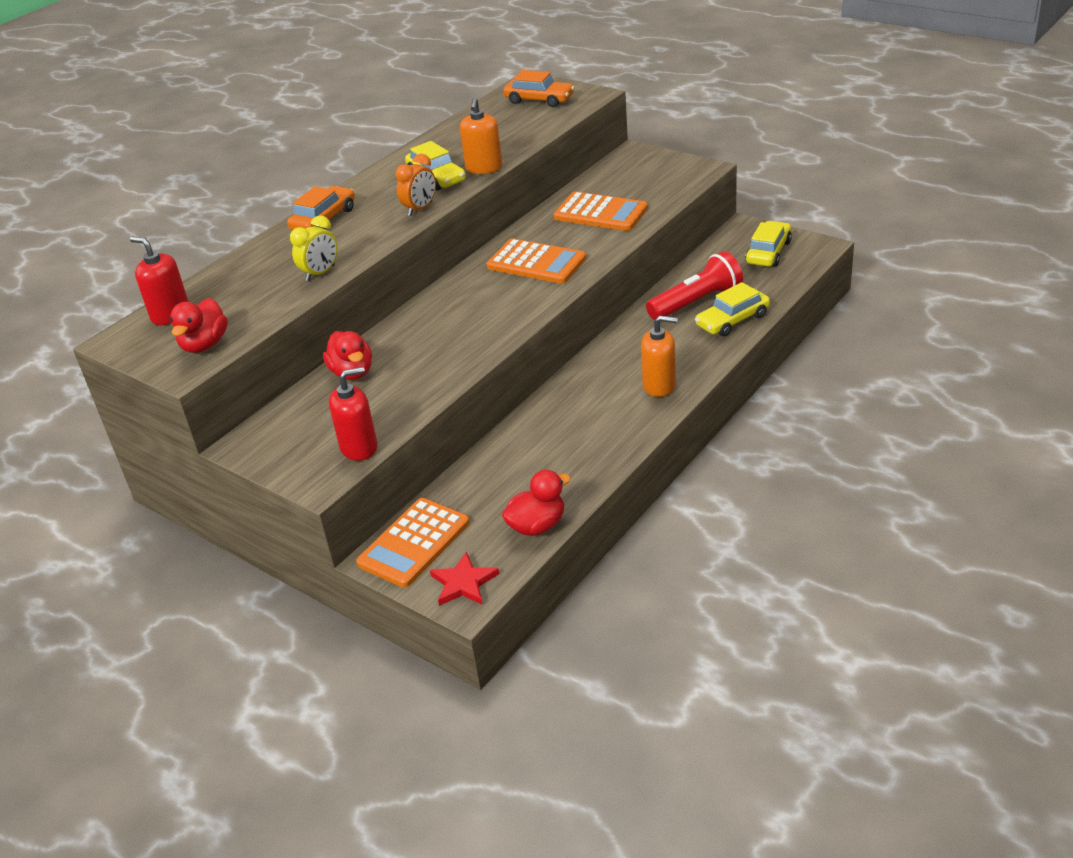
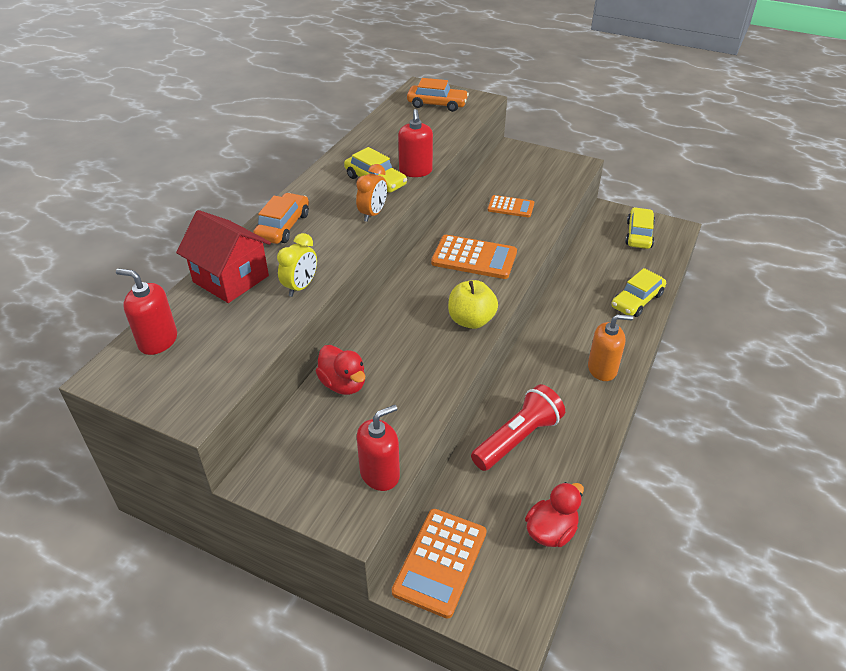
camera: 15 degrees left, 5 degrees up
red duck [170,298,228,353] -> none
red star [430,552,499,606] -> none
orange soap dispenser [460,98,502,174] -> red soap dispenser [398,109,433,177]
orange calculator [554,191,648,231] -> orange calculator [488,195,534,218], size x0.60
red flashlight [646,251,743,320] -> red flashlight moved to [471,384,565,471]
none -> red house [176,210,271,303]
none -> yellow apple [448,280,498,329]

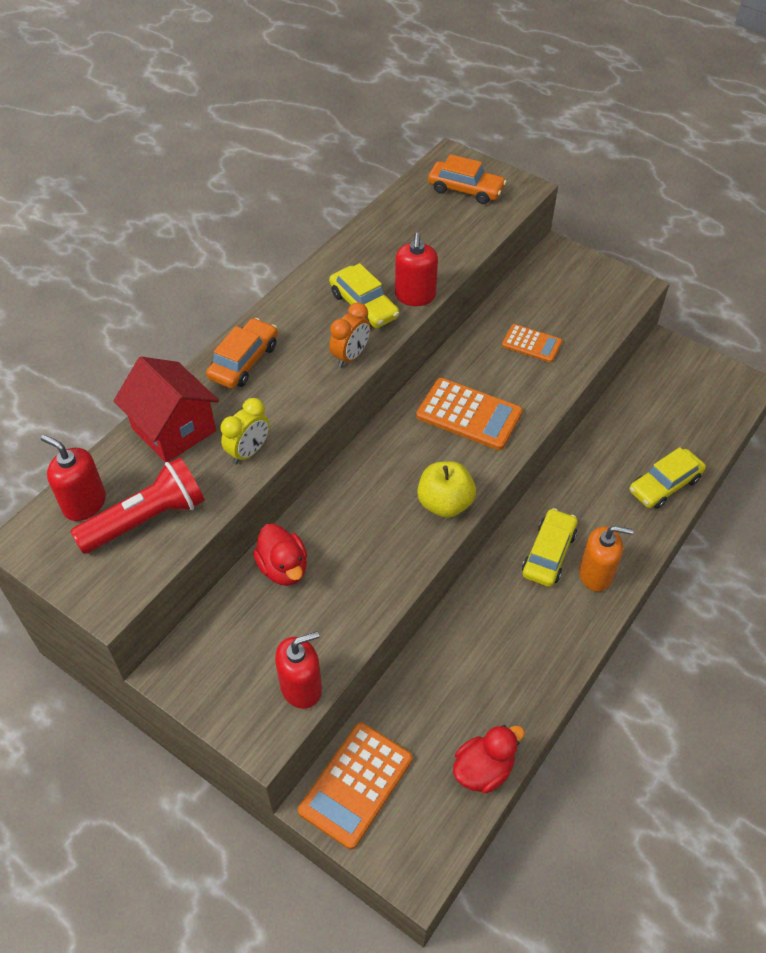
camera: 10 degrees right, 10 degrees up
red flashlight [471,384,565,471] -> red flashlight moved to [70,457,205,554]
yellow car [625,207,655,249] -> yellow car moved to [522,508,578,587]

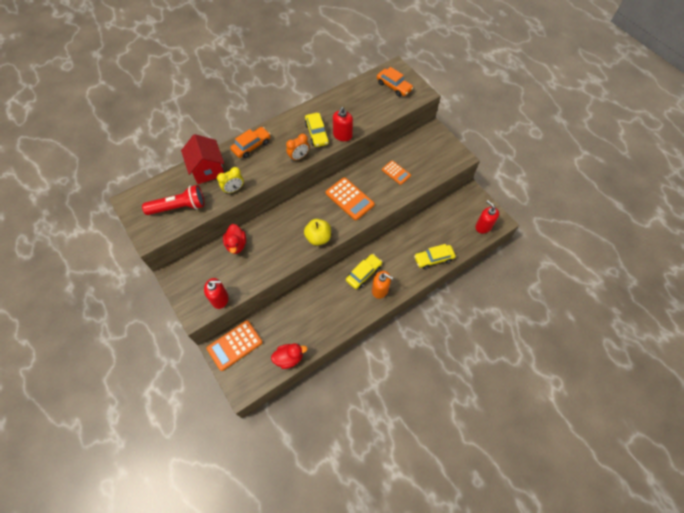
camera: 20 degrees right, 10 degrees up
red soap dispenser [41,435,106,521] -> red soap dispenser moved to [475,200,499,234]

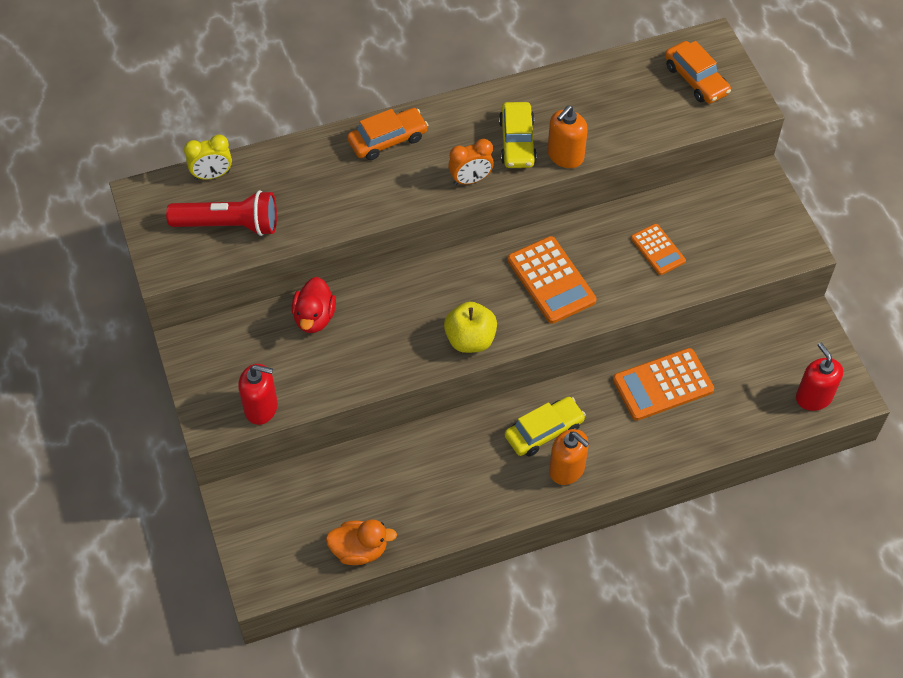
camera: 15 degrees right, 5 degrees down
red house [181,134,224,184] -> none
orange calculator [206,320,263,371] -> orange calculator moved to [613,348,714,421]
yellow clock [217,167,244,194] -> yellow clock moved to [184,135,232,180]
red duck [271,343,307,369] -> orange duck [326,519,397,565]
red soap dispenser [333,107,353,141] -> orange soap dispenser [548,105,588,168]
yellow car [414,244,456,269] -> none

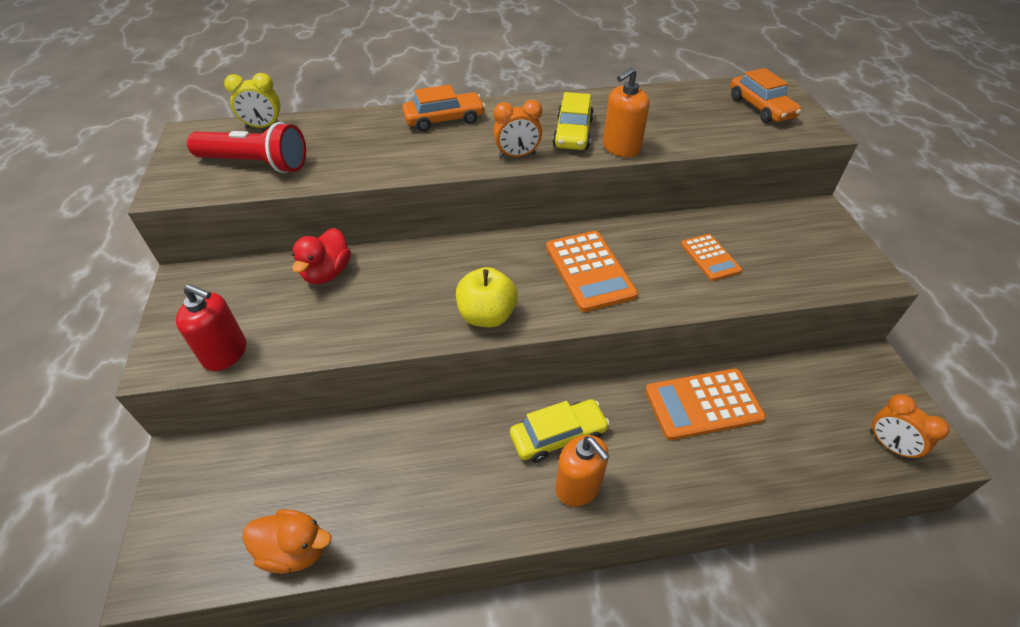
camera: 10 degrees right, 10 degrees down
red soap dispenser [796,343,843,411] -> orange clock [870,394,949,461]

